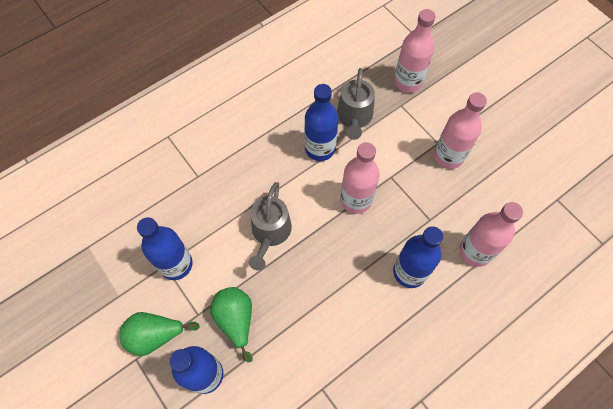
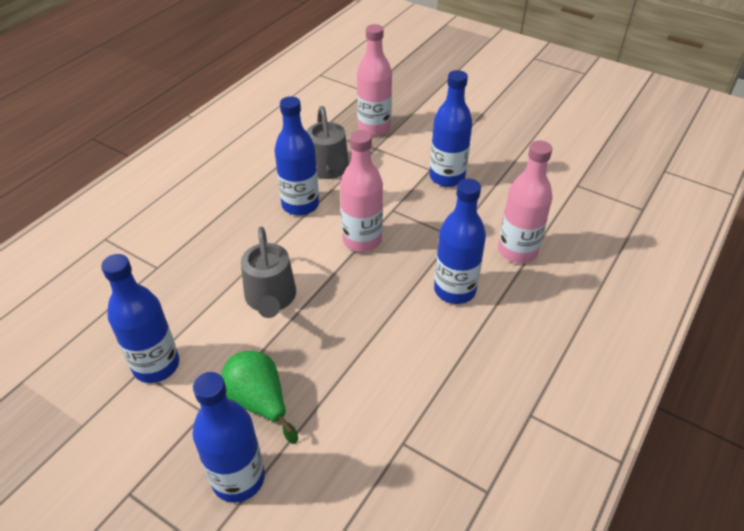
camera: 20 degrees left, 20 degrees down
green pear [120,312,200,356] -> none
pink bottle [434,92,487,169] -> blue bottle [430,70,472,187]

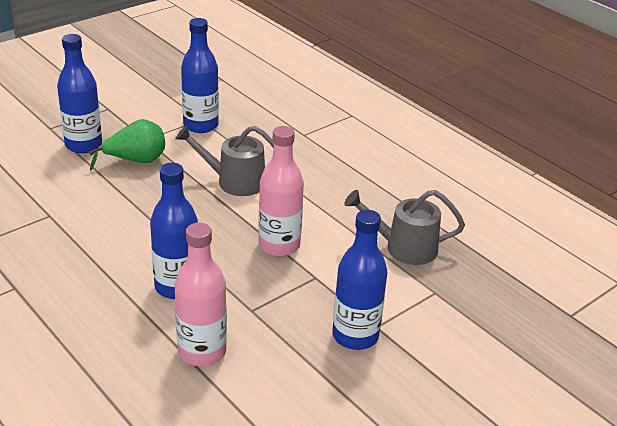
camera: 105 degrees right, 10 degrees down
blue bottle [275,96,319,216] -> none
pink bottle [357,24,392,136] -> none

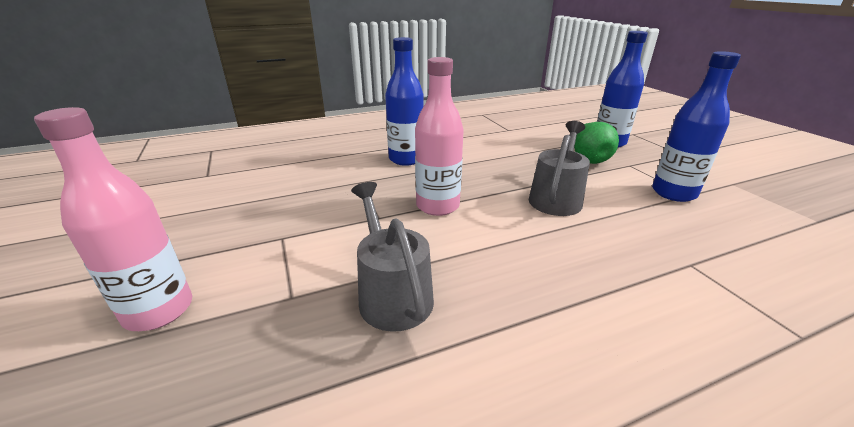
camera: 110 degrees right, 5 degrees down
pink bottle [175,223,227,366] -> pink bottle moved to [34,107,192,331]
blue bottle [332,210,388,350] -> none
grey watering can [344,190,465,265] -> grey watering can turned 45 degrees counterclockwise [351,182,434,332]

